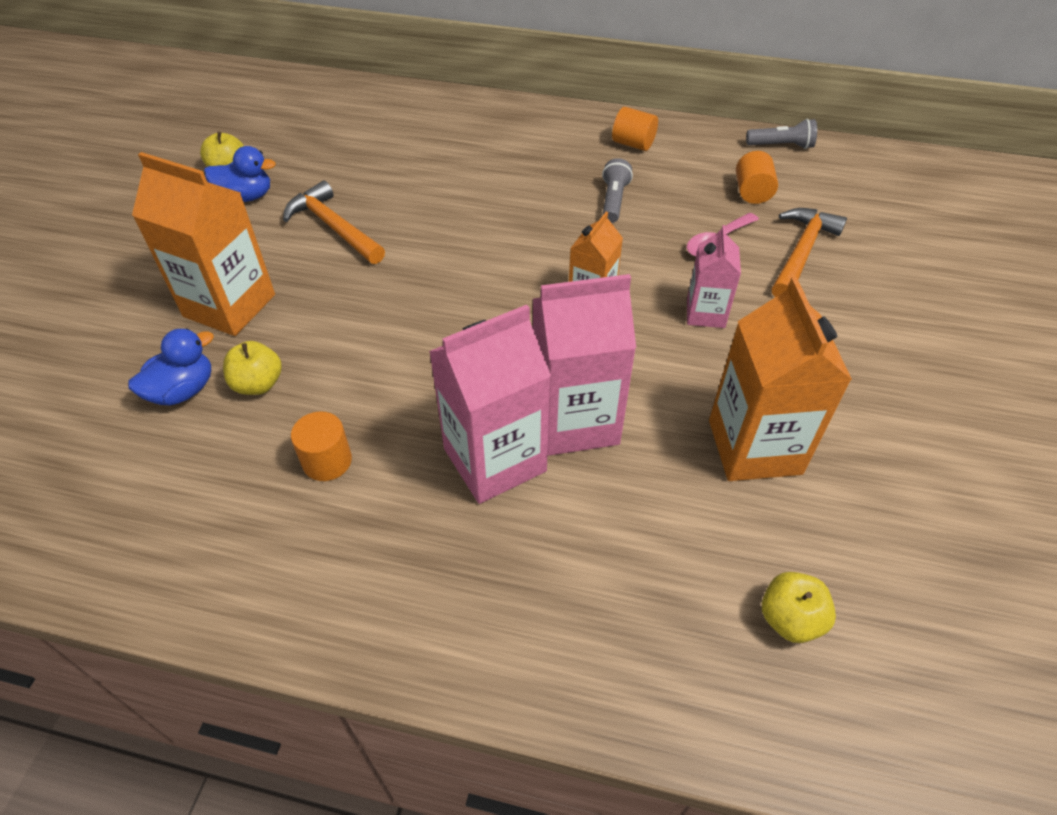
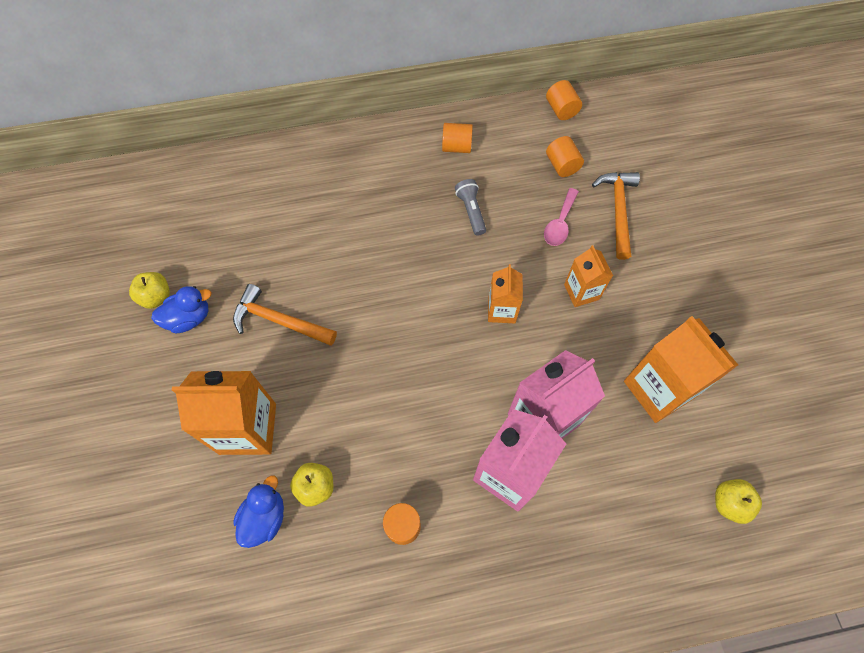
camera: 25 degrees left, 15 degrees up
pink carton [687,225,741,328] -> orange carton [564,245,613,307]
grey flashlight [746,119,817,149] -> orange cylinder [546,80,582,120]

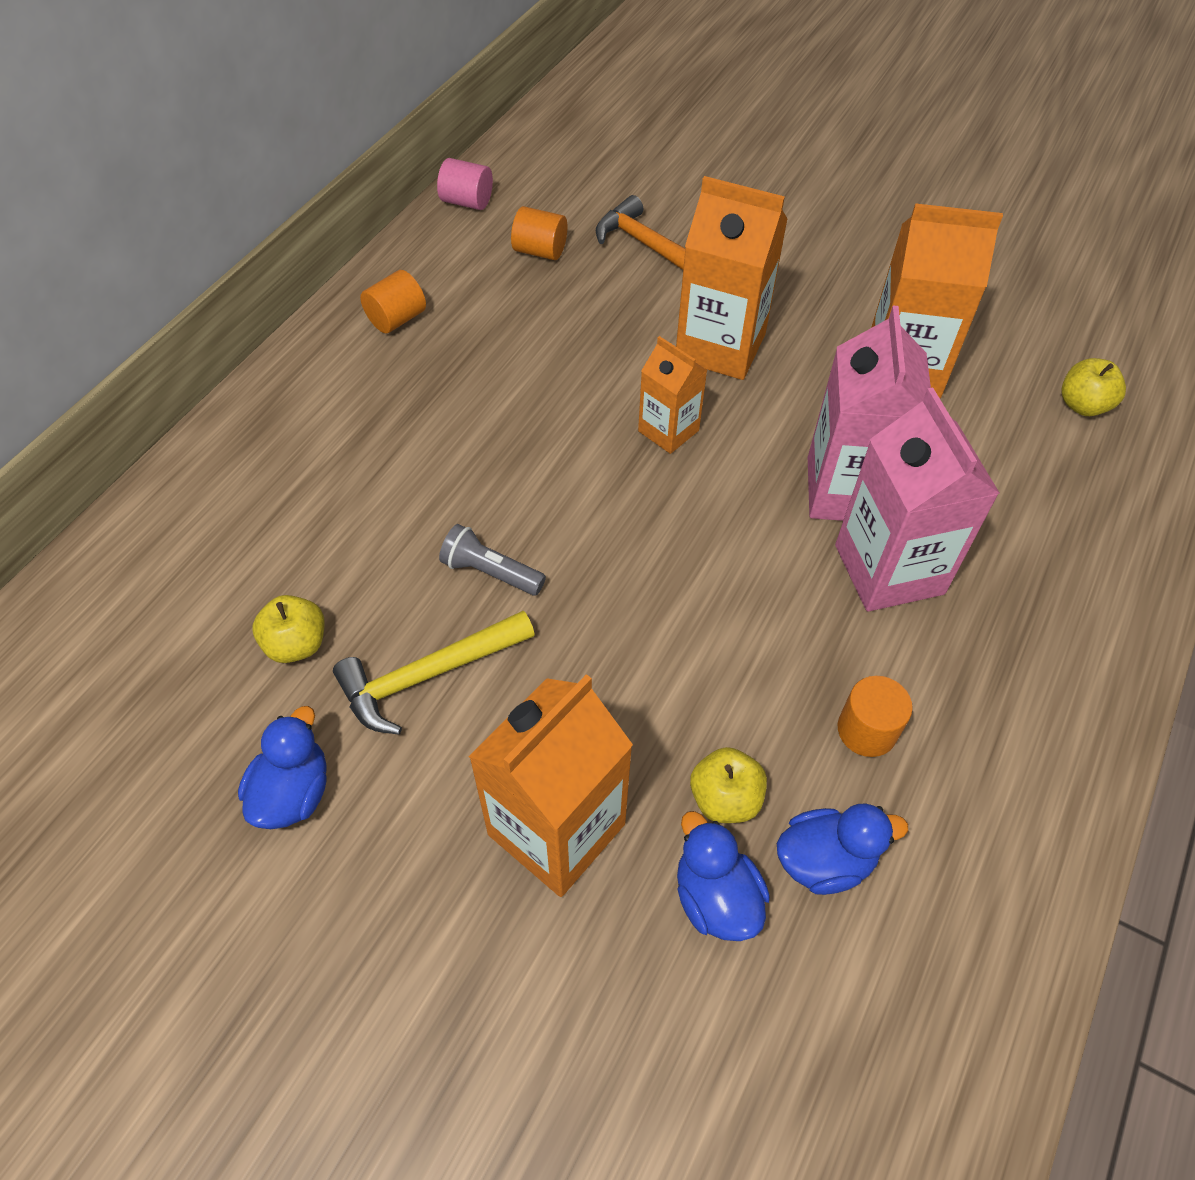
camera: 50 degrees left, 10 degrees down
yellow apple [129,272,170,309] -> yellow apple moved to [252,595,325,663]
orange hammer [233,284,337,346] -> yellow hammer [333,611,535,735]
grey flashlight [455,179,486,236] -> grey flashlight moved to [439,524,546,595]
pink spoon [544,188,579,246] -> none
orange cylinder [546,80,582,120] -> pink cylinder [437,158,493,210]
orange carton [564,245,613,307] -> orange carton [676,176,788,380], size x1.75
none -> blue duck [777,804,908,895]

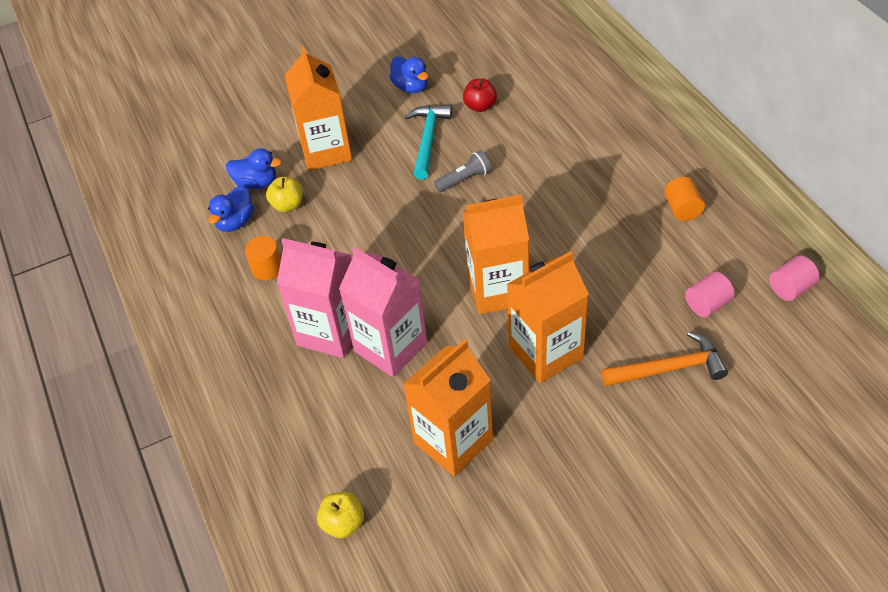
camera: 130 degrees right, 5 degrees down
yellow apple [252,595,325,663] -> red apple [463,78,497,112]
yellow hammer [333,611,535,735] -> turquoise hammer [405,105,452,180]
orange cylinder [511,206,567,260] -> pink cylinder [685,272,735,318]
orange carton [638,336,707,454] -> orange carton [463,194,529,314], size x1.75

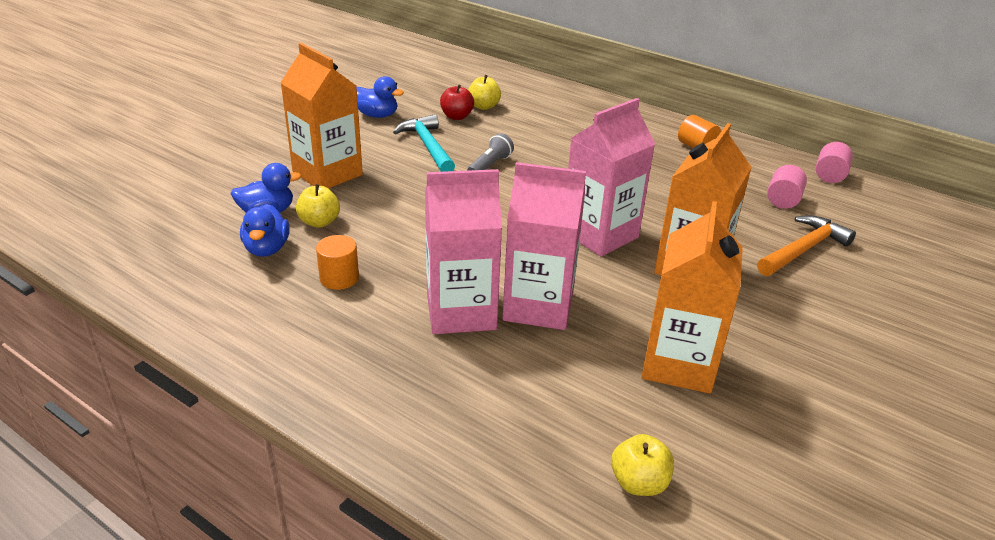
camera: 35 degrees left, 15 degrees down
orange carton [463,194,529,314] -> pink carton [568,98,655,256]
none -> yellow apple [468,75,501,110]

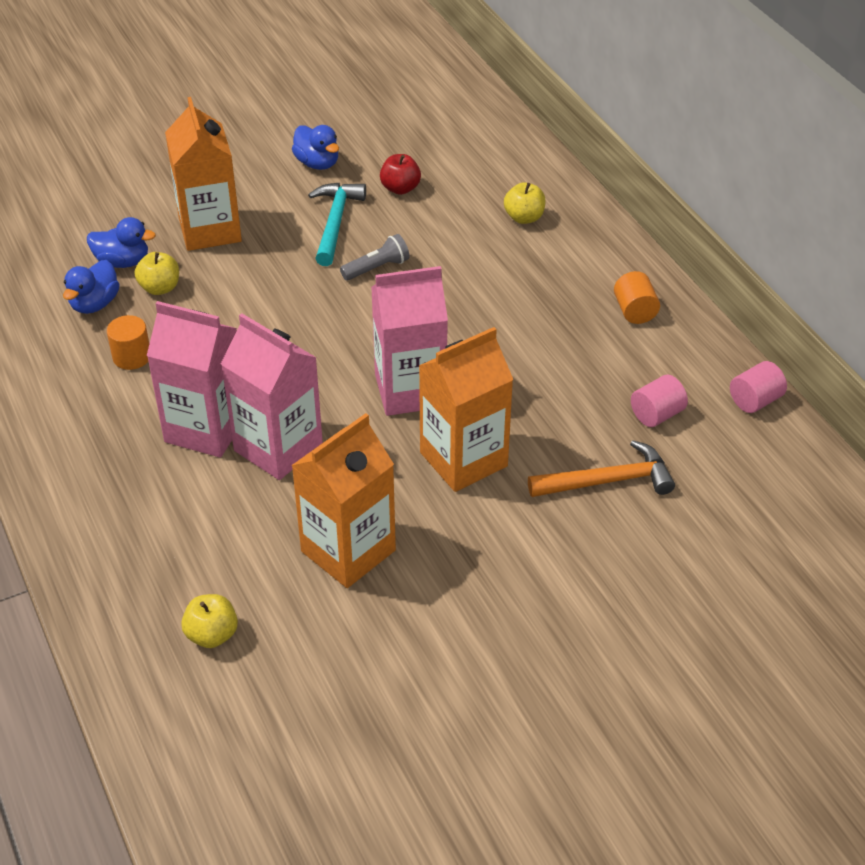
camera: 30 degrees right, 10 degrees up
yellow apple [468,75,501,110] -> yellow apple moved to [504,182,546,224]

